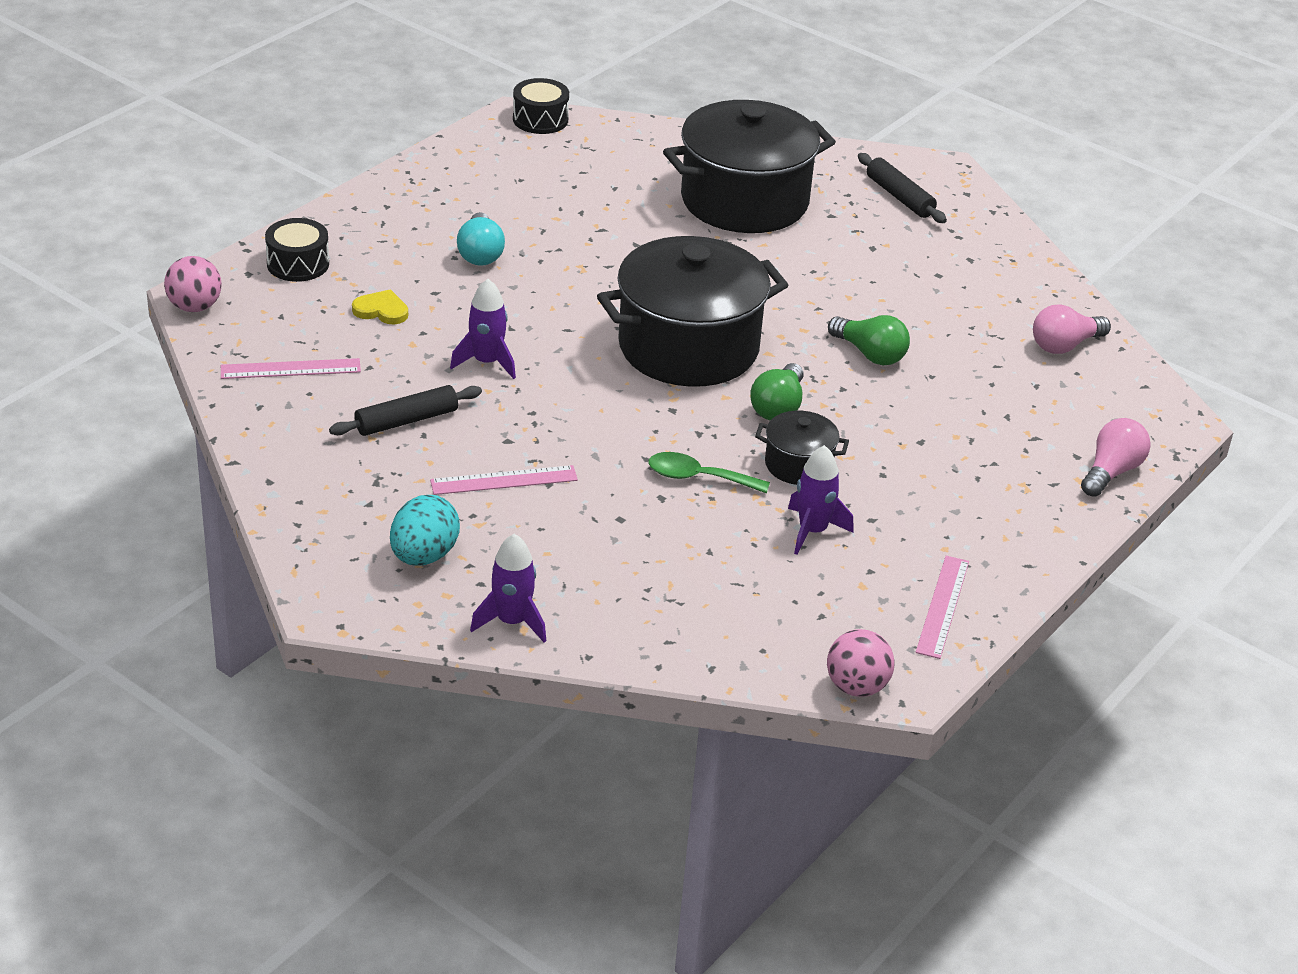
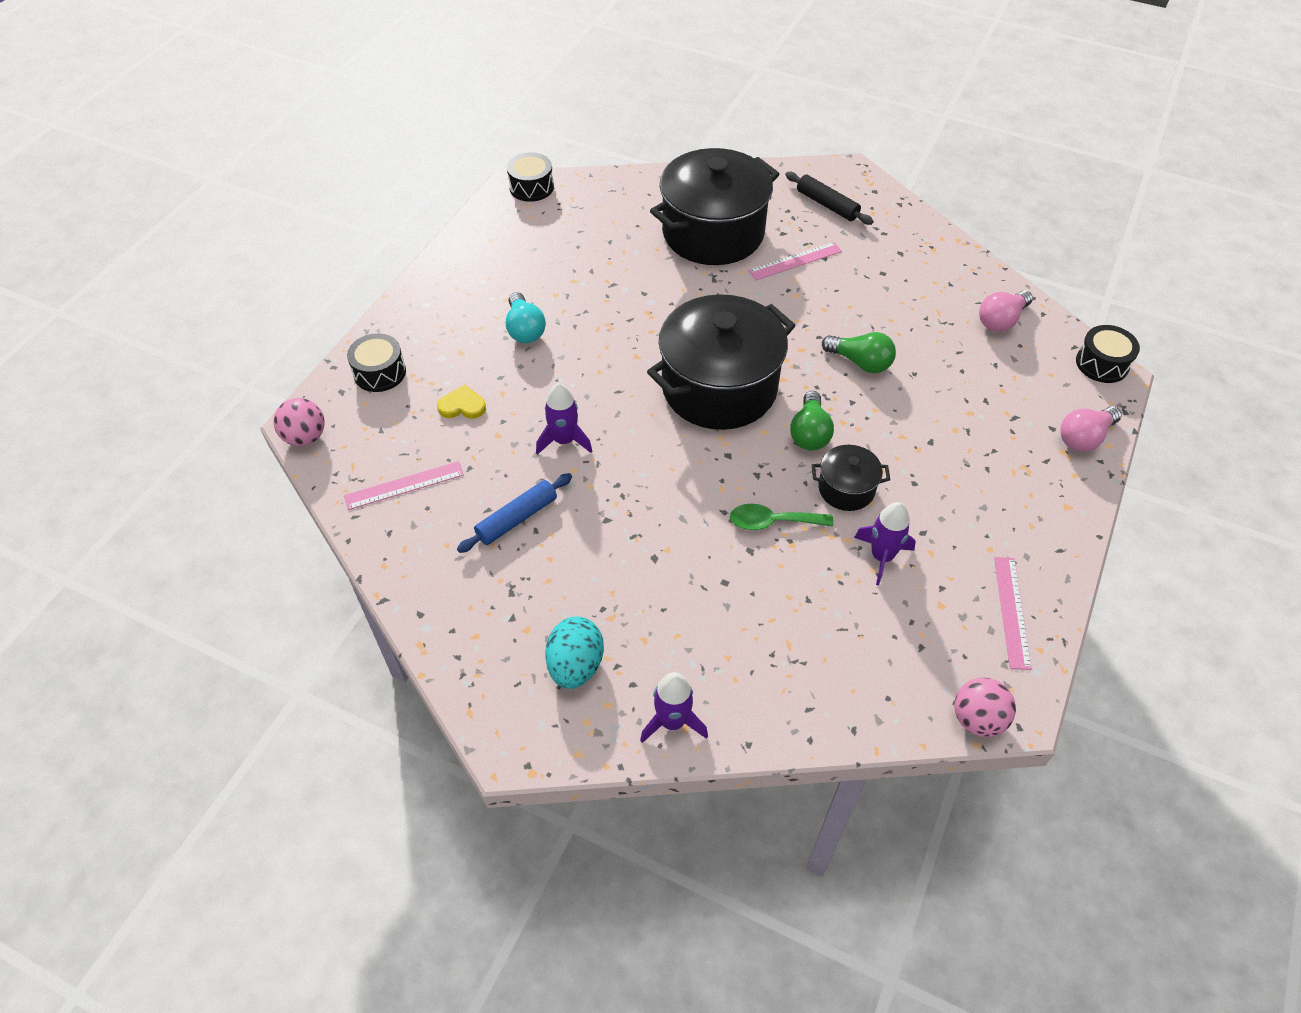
camera: 10 degrees left, 15 degrees up
black rolling pin [329,385,482,436] -> blue rolling pin [457,473,572,553]
pink ruler [430,465,578,495] -> pink ruler moved to [748,242,842,280]
pink light bulb [1081,418,1150,497] -> pink light bulb turned 150 degrees counterclockwise [1060,406,1122,452]
none -> black drum [1076,325,1140,383]

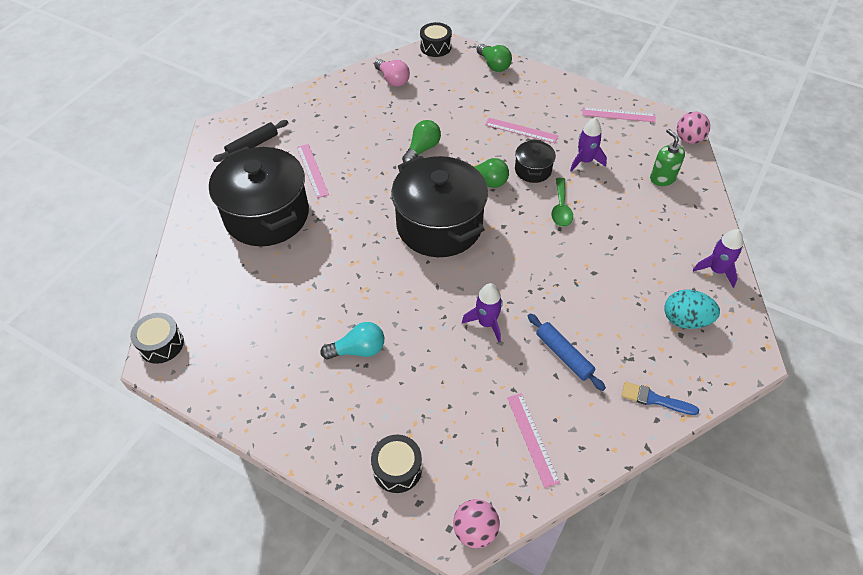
camera: 85 degrees left, 0 degrees up
yellow heart [437,385,486,419] -> none
pink light bulb [1060,406,1122,452] -> green light bulb [477,44,512,72]
none -> pink ruler [485,118,558,143]
none -> blue brush [622,382,699,415]
none -> green soap dispenser [650,129,685,186]

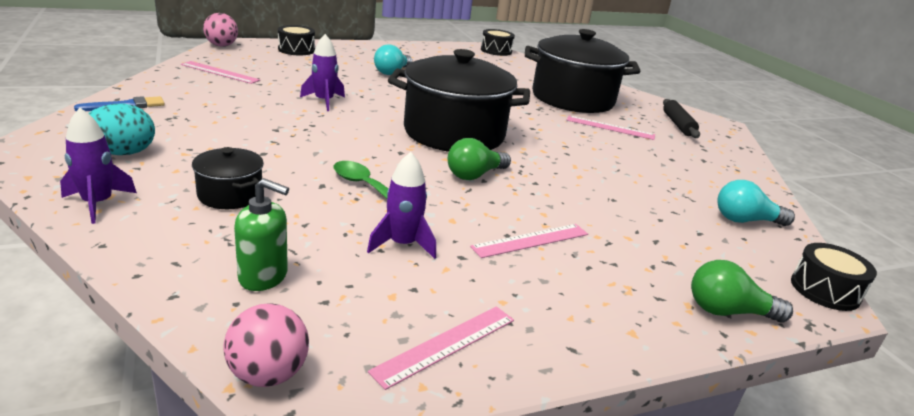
camera: 125 degrees right, 25 degrees down
pink light bulb [374,59,410,87] -> turquoise light bulb [717,180,795,226]
green light bulb [402,120,441,162] -> none
black pot [515,139,556,183] -> black pot moved to [192,147,264,209]
blue rolling pin [528,314,606,391] -> none

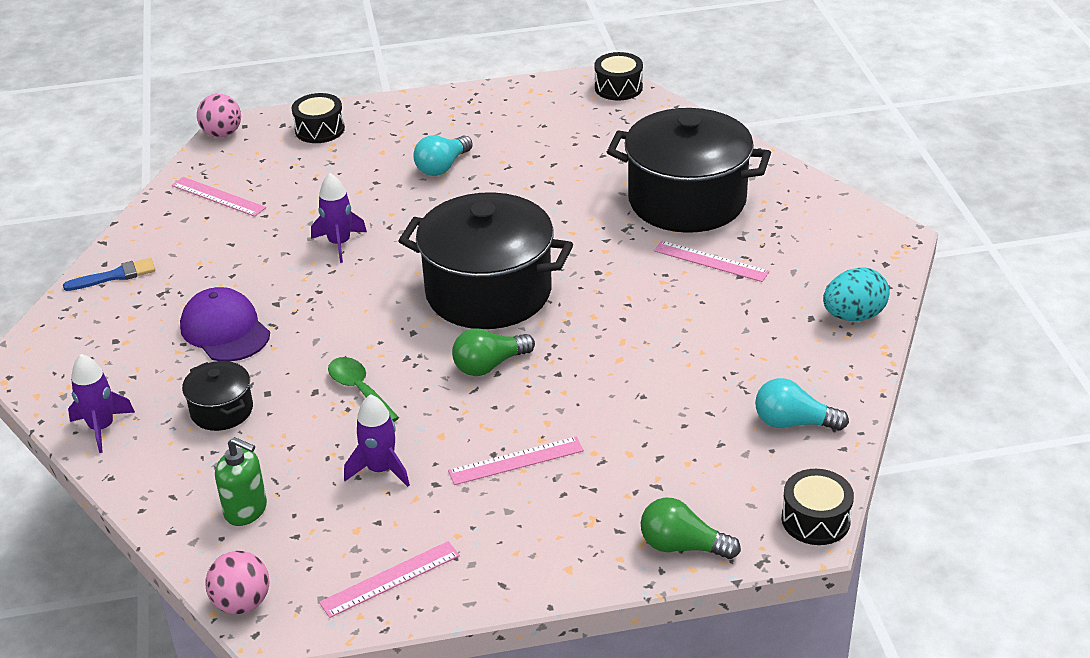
camera: 15 degrees right, 10 degrees up
turquoise egg [88,104,155,155] -> turquoise egg moved to [823,267,890,321]
black rolling pin [663,99,700,138] -> none
none -> purple cap [180,287,270,362]

